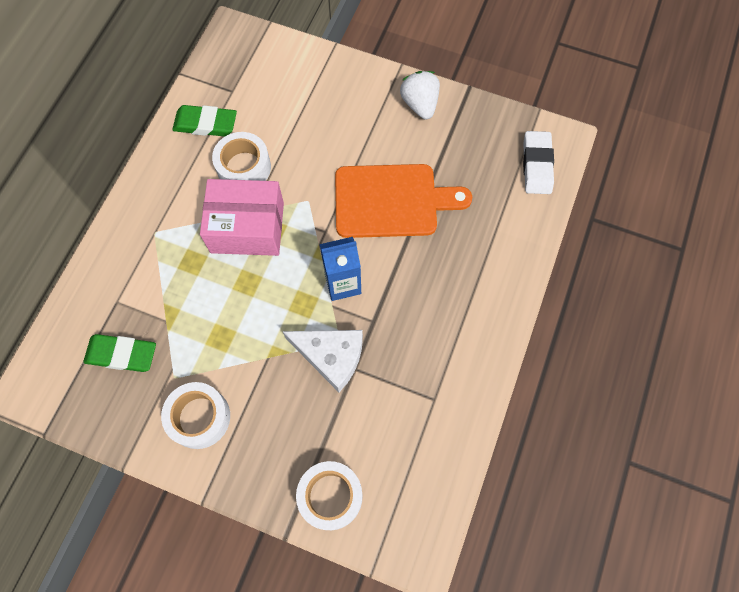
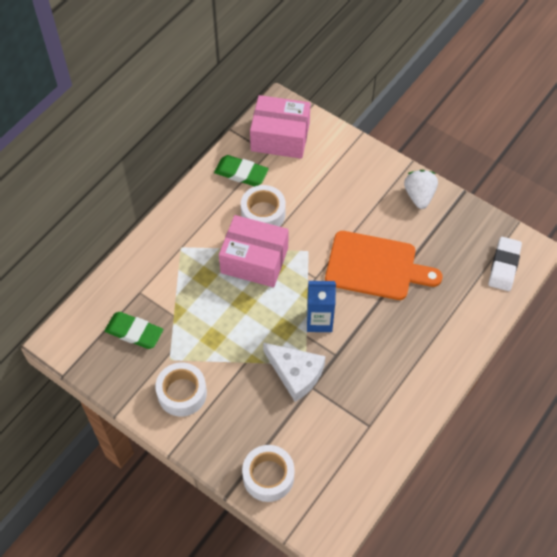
camera: 15 degrees right, 10 degrees down
none -> pink box [250,95,311,159]

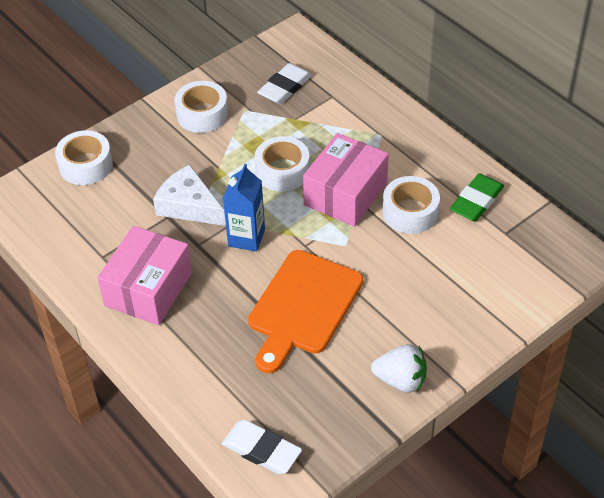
camera: 105 degrees right, 10 degrees down
green eraser [104,312,163,349] -> white eraser [257,63,312,104]
pink box [250,95,311,159] -> pink box moved to [97,226,192,325]
white cheese [263,342,326,402] -> white cheese turned 75 degrees clockwise [153,164,226,226]
none -> white tape [255,136,310,192]

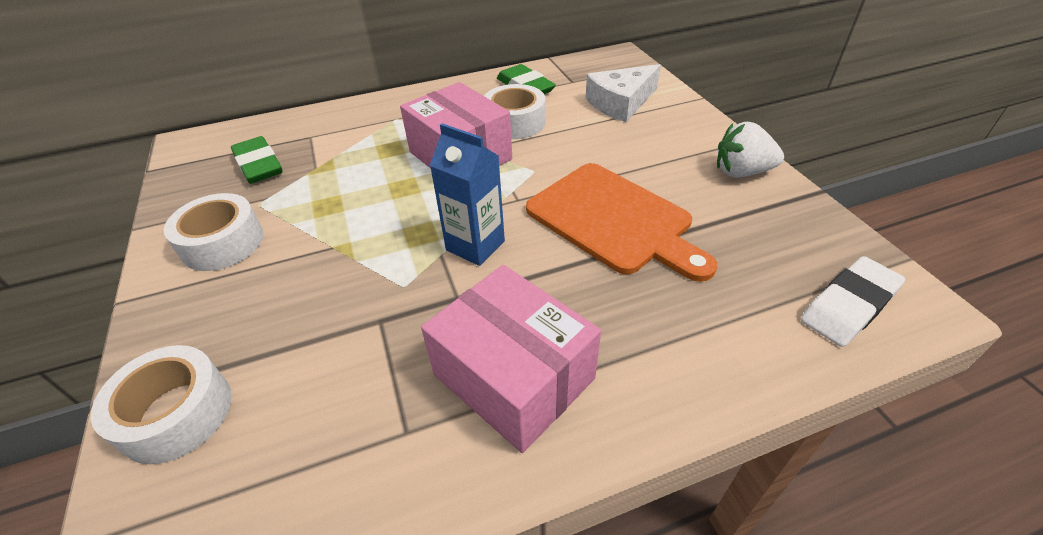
camera: 70 degrees left, 5 degrees down
white cheese [153,164,226,226] -> white cheese moved to [586,64,661,122]
white tape [255,136,310,192] -> none
white eraser [257,63,312,104] -> green eraser [231,136,283,184]
white strawberry [371,344,427,393] -> white strawberry turned 120 degrees counterclockwise [717,122,784,178]

